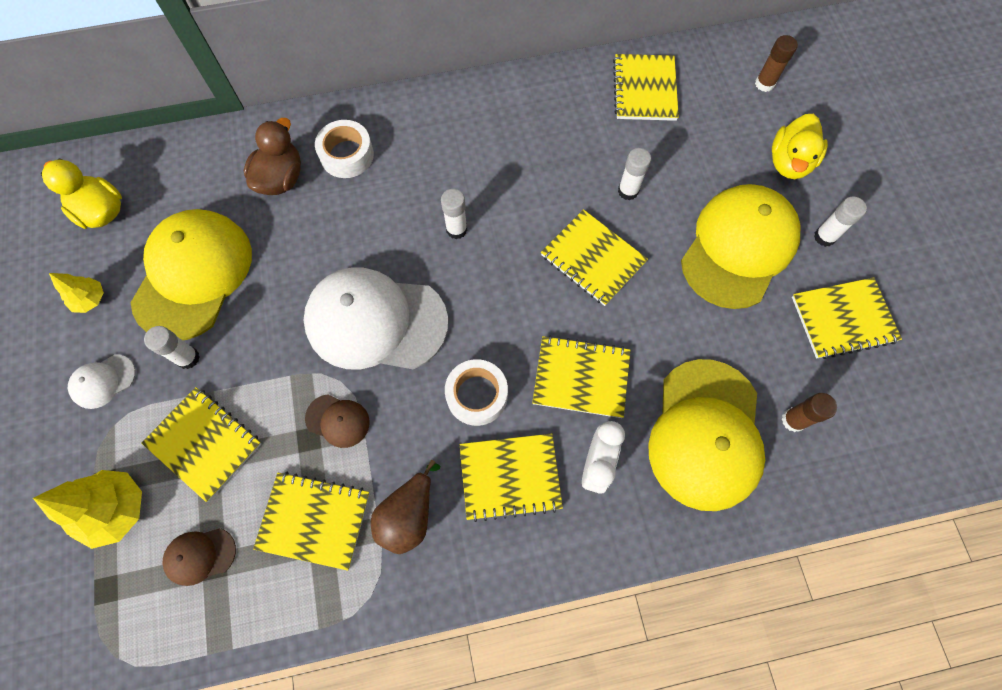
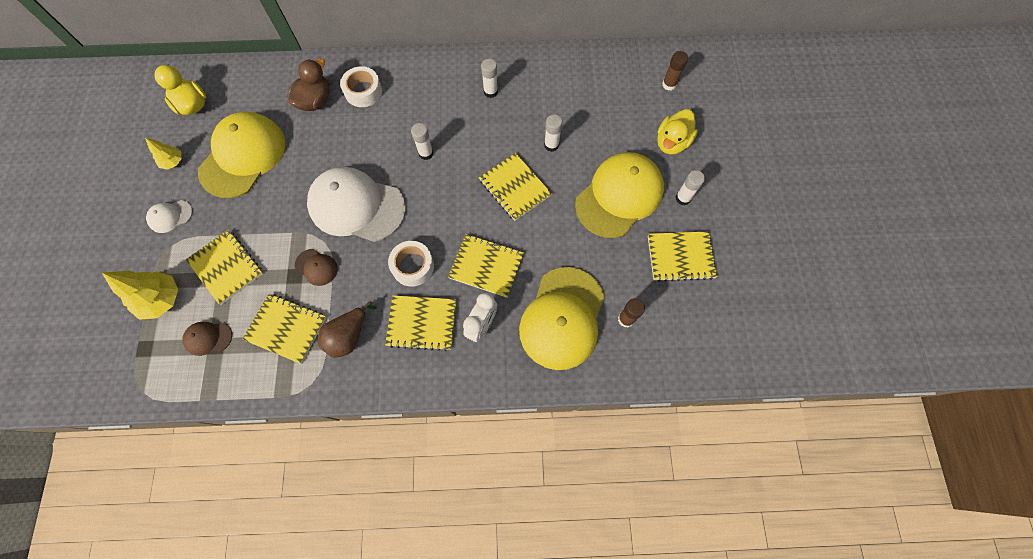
camera: 10 degrees right, 0 degrees up
white glue stick [144,326,200,369] -> white glue stick moved to [481,59,498,98]
yellow notebook [613,54,679,121] -> none

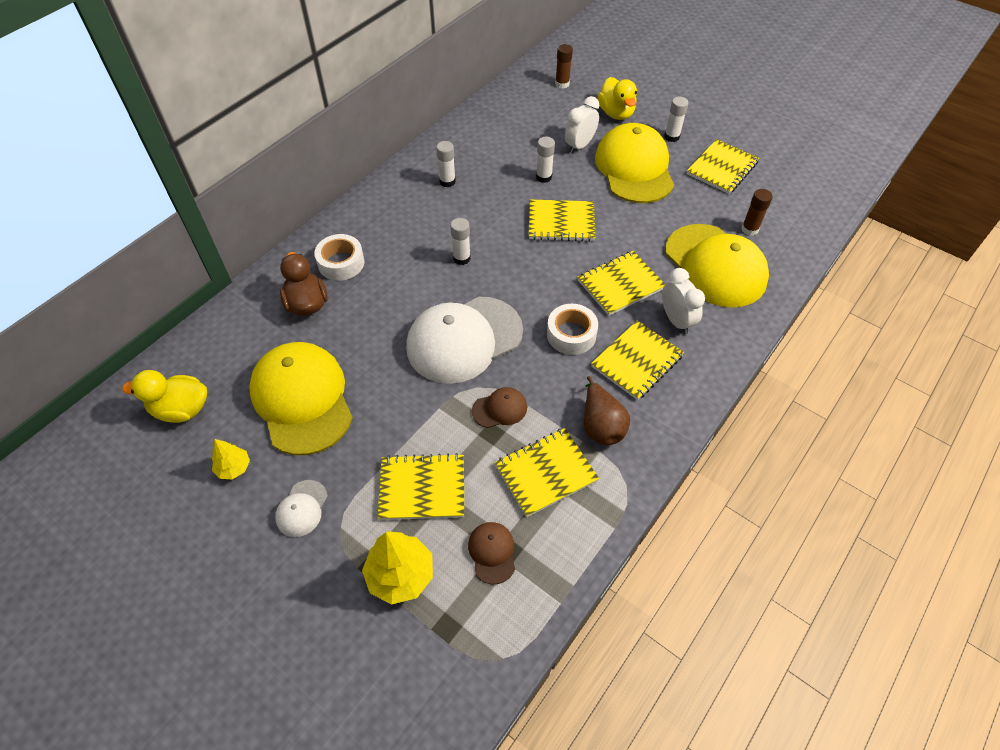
camera: 50 degrees left, 15 degrees down
brown cap [182,322,232,356] -> brown cap turned 135 degrees clockwise [468,522,515,584]
none -> white clock [565,96,599,153]

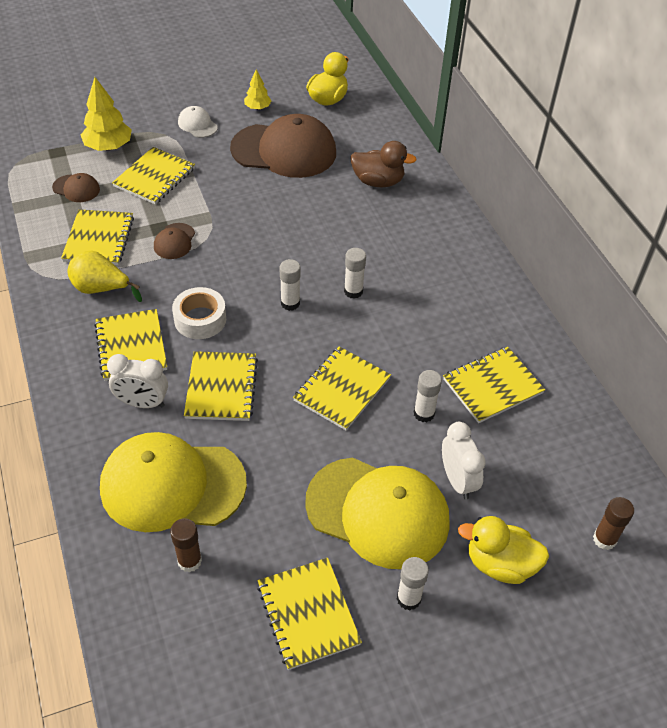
camera: 120 degrees right, 5 degrees down
yellow cap [249,342,353,455] -> brown cap [230,114,336,178]
white tape [314,234,364,281] -> none
white cap [406,297,523,384] -> none
white glue stick [436,141,456,187] -> white glue stick moved to [280,259,300,311]
brown pear [584,376,630,445] -> yellow pear [67,251,142,302]
none -> yellow notebook [443,347,545,423]

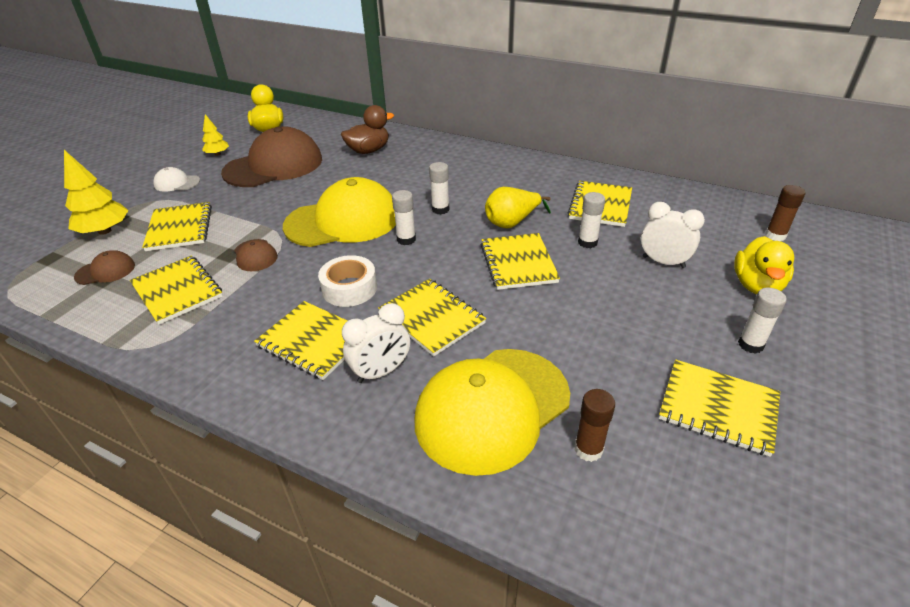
camera: 40 degrees left, 10 degrees down
yellow pear [67,251,142,302] -> yellow pear moved to [485,187,551,228]
yellow cap [305,458,450,569] -> yellow cap moved to [283,177,396,247]
yellow duck [458,516,549,584] -> yellow duck turned 45 degrees counterclockwise [734,236,794,294]

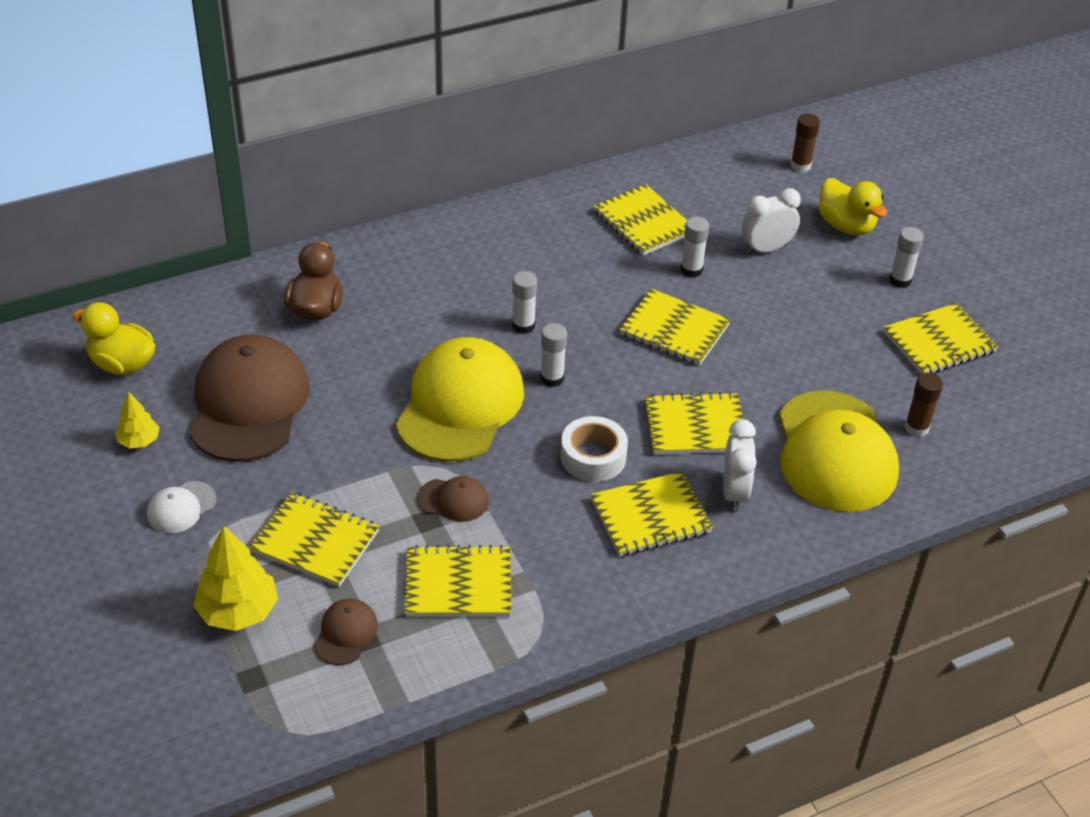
camera: 55 degrees left, 5 degrees up
yellow pear [485,187,551,228] -> none

